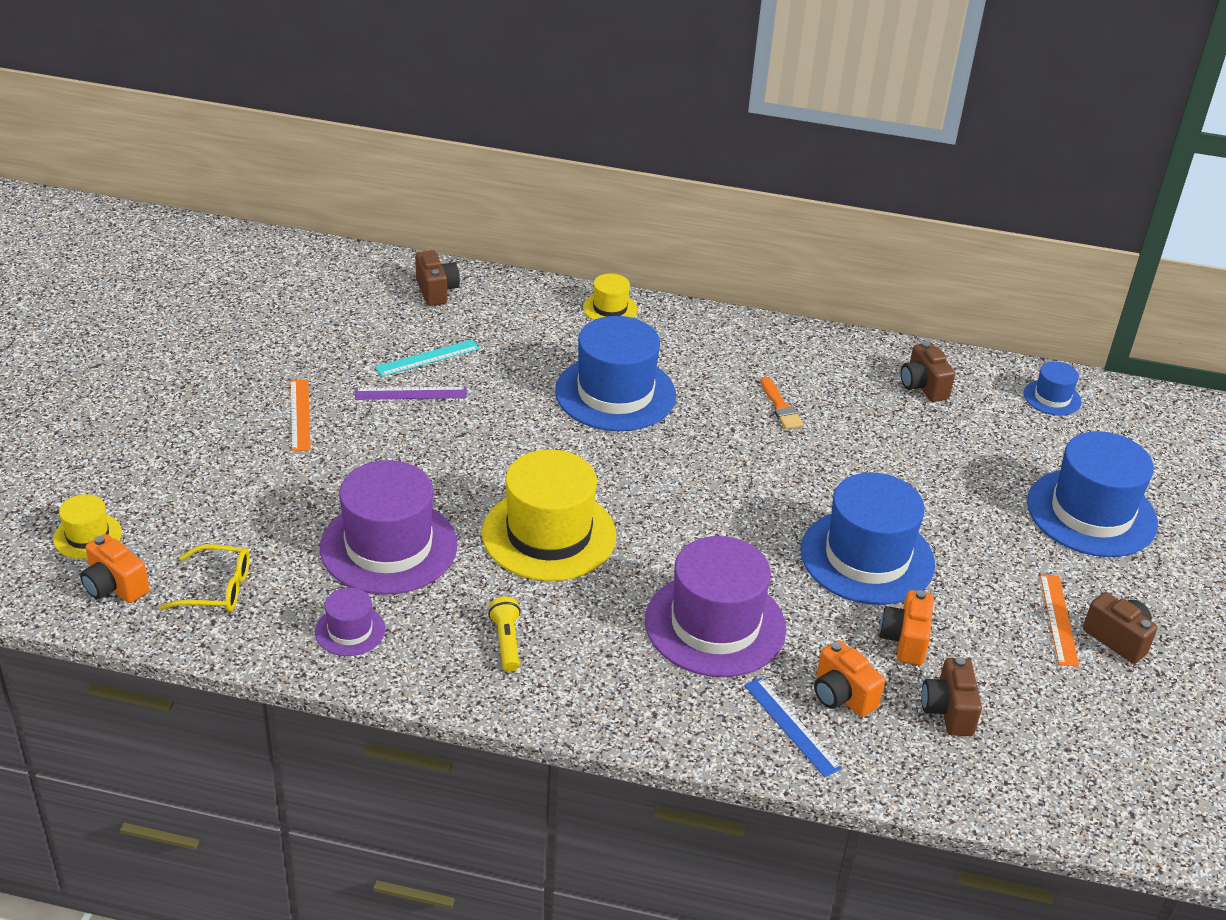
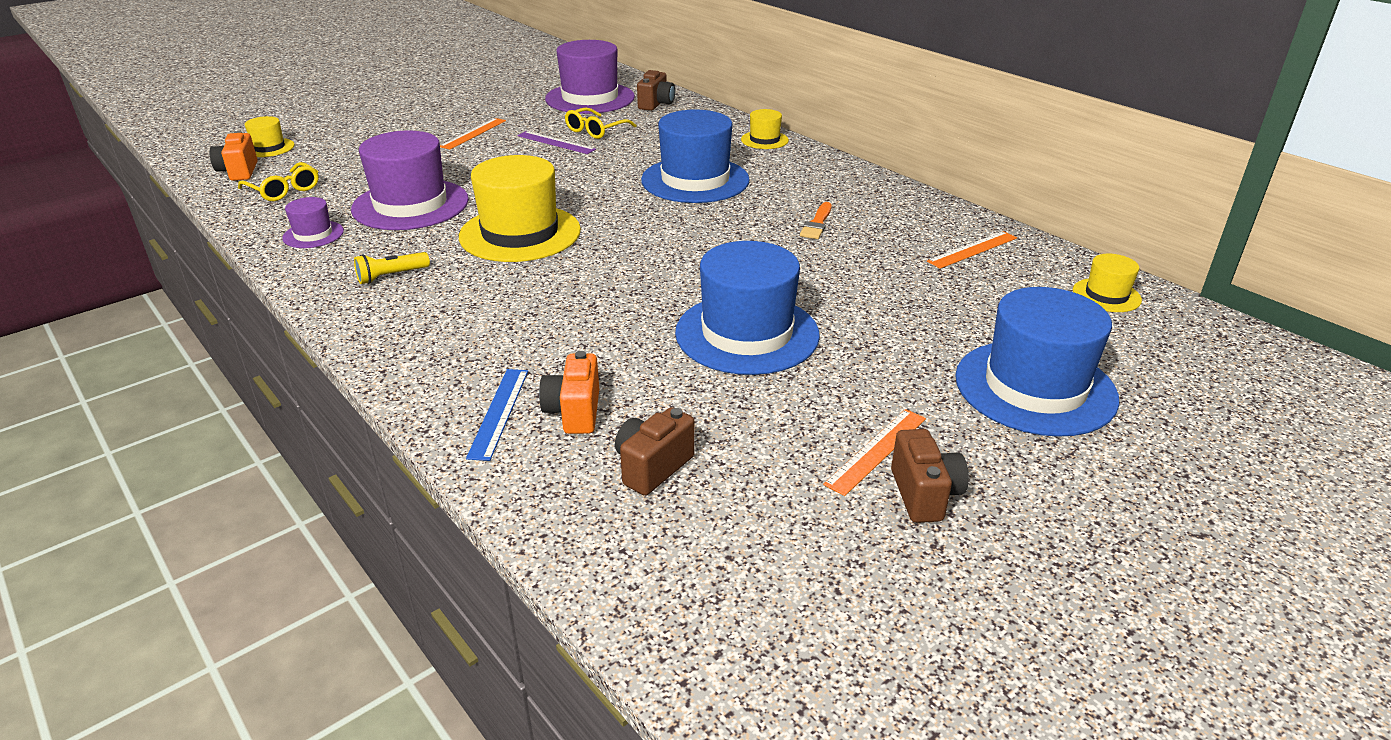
camera: 40 degrees right, 5 degrees down
turquoise ruler [375,339,480,377] -> yellow glasses [565,107,636,139]
yellow flashlight [488,597,521,671] -> yellow flashlight turned 150 degrees counterclockwise [354,252,430,284]
purple hat [645,536,786,677] -> purple hat moved to [545,40,635,114]
orange camera [879,590,934,665] -> none
brown camera [901,341,955,402] -> orange ruler [927,231,1017,269]
blue hat [1024,361,1082,416] -> yellow hat [1073,254,1142,312]

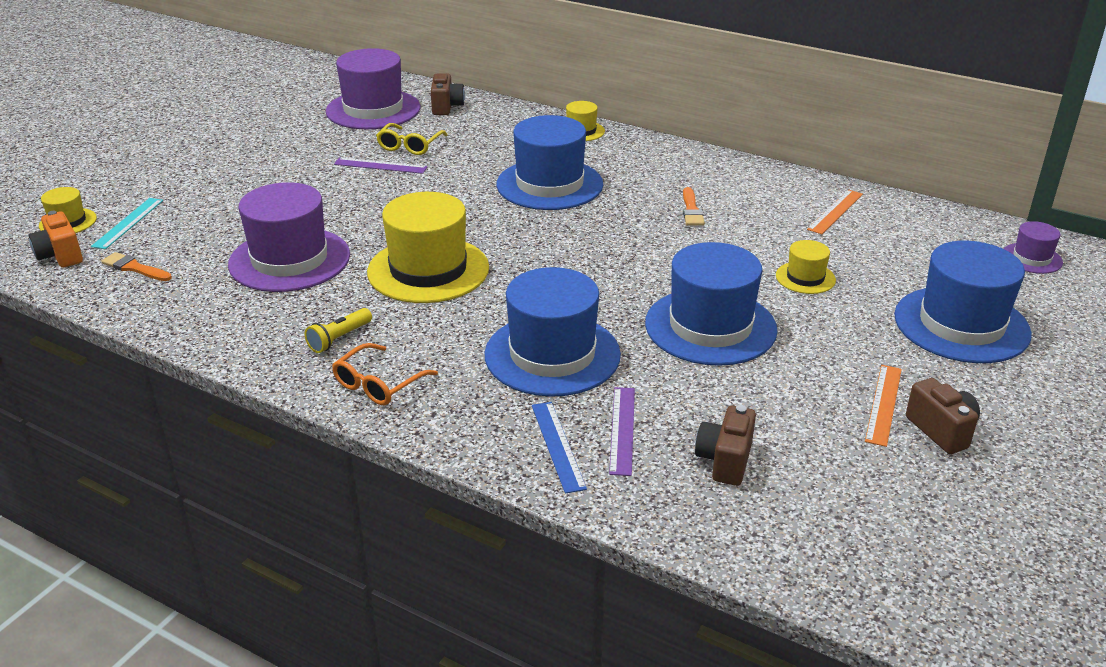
camera: 20 degrees left, 0 degrees up
yellow glasses [238,162,319,201] -> orange brush [101,252,172,281]
purple hat [282,197,344,248] -> purple hat moved to [1004,221,1063,274]
orange ruler [440,118,506,149] -> none
orange camera [539,351,599,434] -> purple ruler [609,387,635,476]
yellow hat [1073,254,1142,312] -> yellow hat moved to [776,240,836,294]
none -> turquoise ruler [91,198,163,249]
none -> orange glasses [332,343,438,405]
none -> blue hat [484,267,621,397]

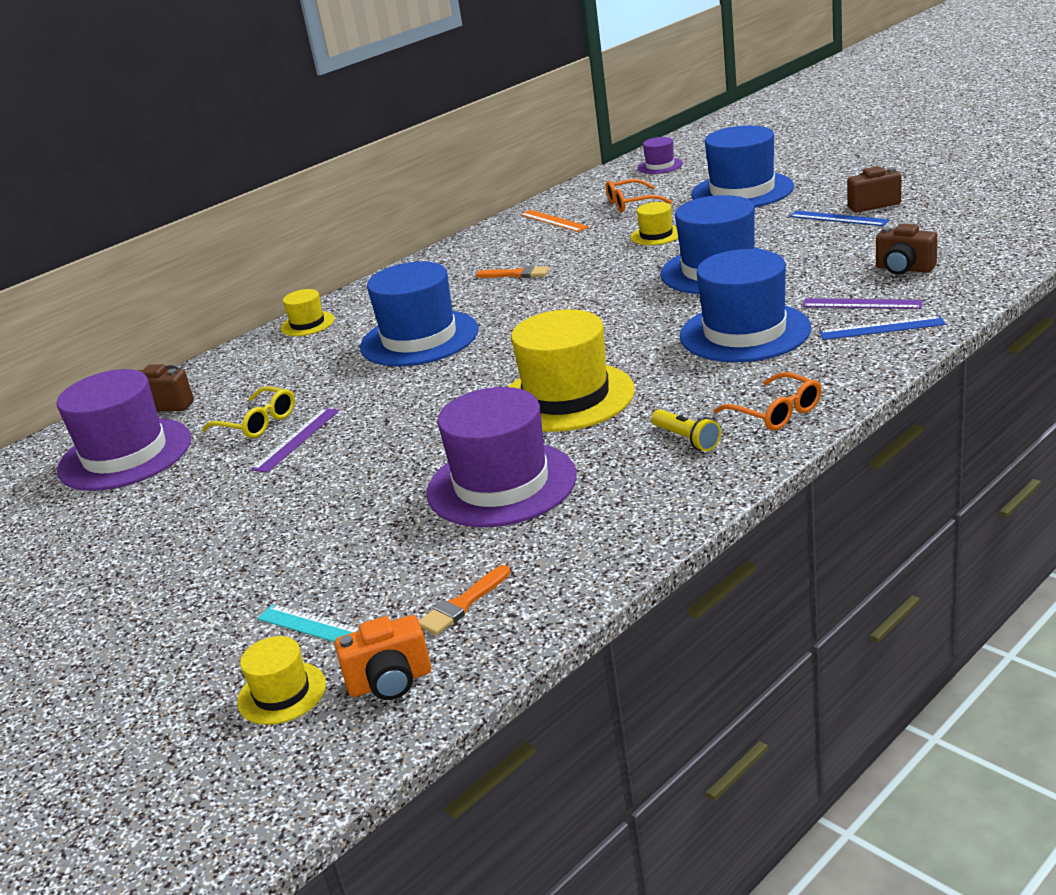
camera: 70 degrees left, 5 degrees down
orange ruler [865,365,902,447] -> blue ruler [790,210,890,226]
none -> orange glasses [606,179,672,212]

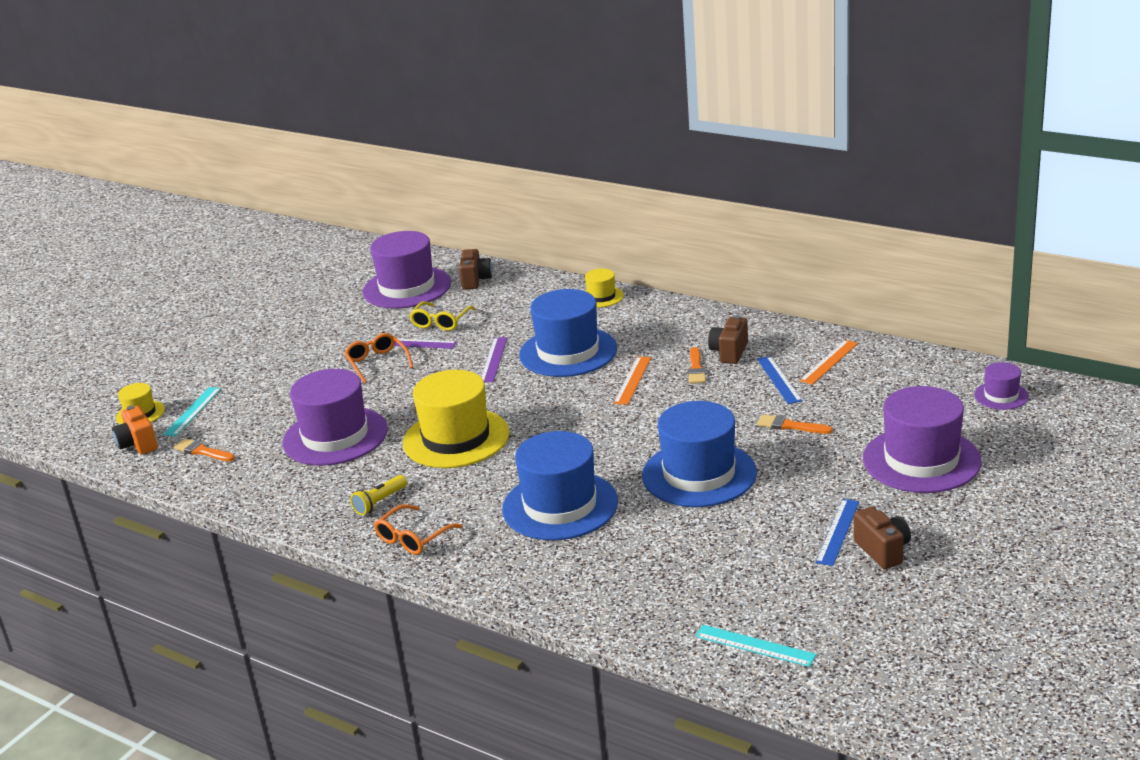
camera: 75 degrees right, 0 degrees up
orange glasses [606,179,672,212] -> orange glasses moved to [344,333,413,383]
yellow hat [631,202,678,245] -> orange brush [757,414,833,434]
blue hat [691,125,794,207] -> purple hat [863,386,981,493]
purple ruler [802,298,923,309] -> purple ruler moved to [481,337,507,382]
blue ruler [819,316,946,340] -> blue ruler moved to [757,356,802,404]
brown camera [876,224,937,275] -> brown camera moved to [708,315,748,364]
none -> orange ruler [614,356,651,405]
none -> turquoise ruler [695,625,816,667]

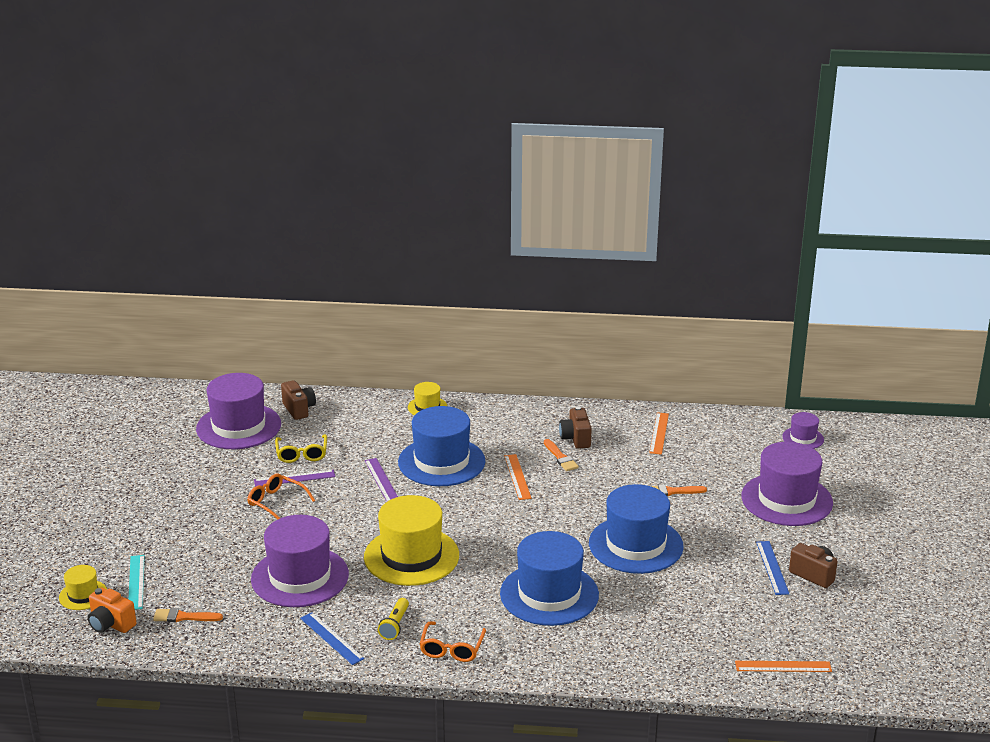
camera: 30 degrees left, 0 degrees up
turquoise ruler [695,625,816,667] -> orange ruler [735,661,832,672]
blue ruler [757,356,802,404] -> blue ruler moved to [300,612,365,665]

